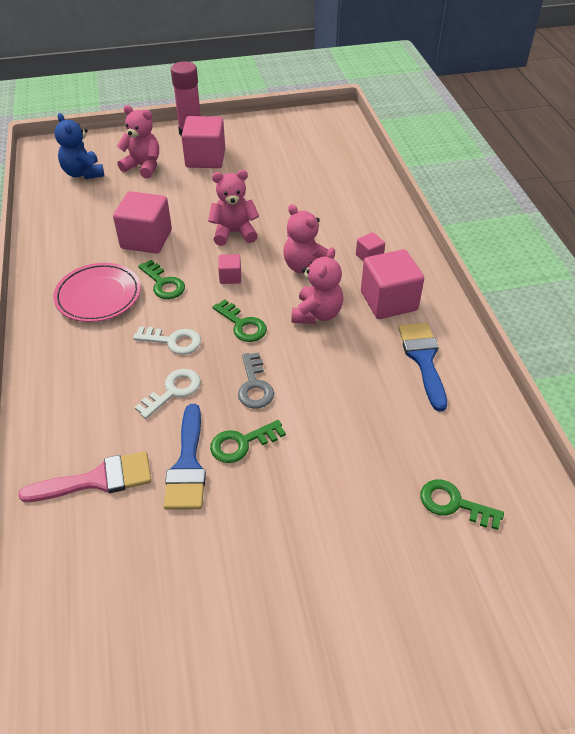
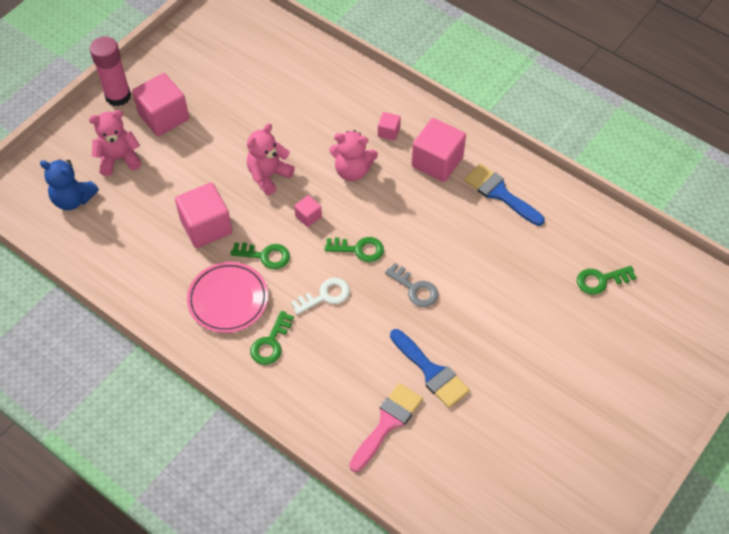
camera: 40 degrees left, 10 degrees up
white key [135,369,201,419] -> none
green key [210,420,286,463] -> green key moved to [250,311,294,365]
pink teddy bear [292,247,343,324] -> none

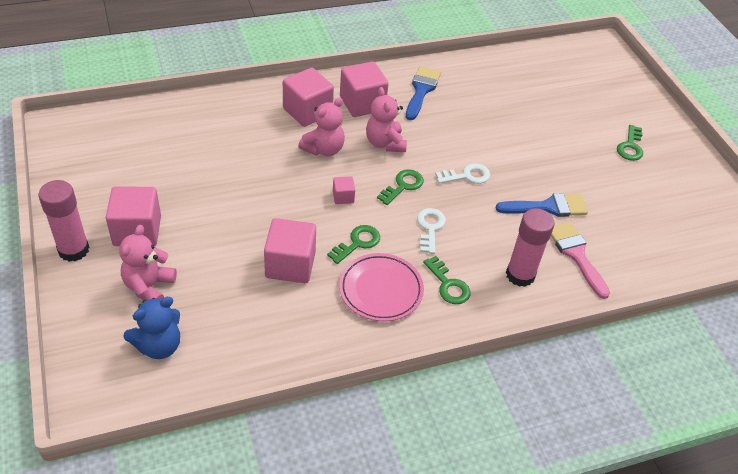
camera: 60 degrees left, 10 degrees down
pink teddy bear [247,124,295,195] -> pink teddy bear moved to [366,87,407,152]
pink cube [378,112,401,141] -> pink cube [283,68,334,127], size x2.07
grey key [385,263,438,307] -> white key [435,163,490,184]
blue brush [464,164,545,226] -> blue brush turned 120 degrees clockwise [406,66,441,120]
green key [577,266,637,295] -> green key moved to [617,125,643,161]
none -> pink glue stick [506,208,555,287]

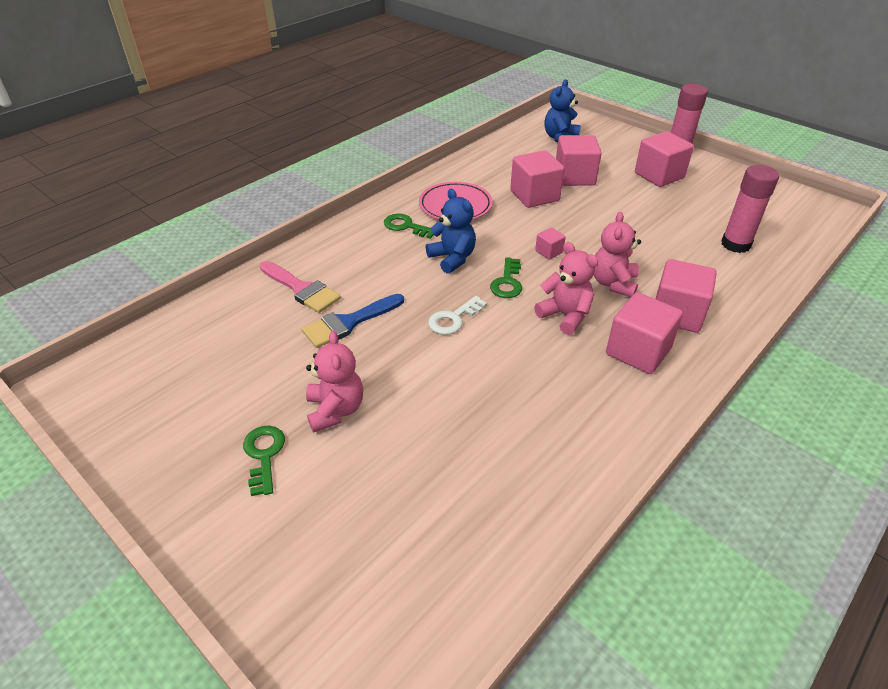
camera: 155 degrees right, 5 degrees down
pink teddy bear [119,225,177,300] -> pink teddy bear moved to [306,331,363,433]
green key [327,225,380,264] -> none
blue brush [406,66,441,120] -> none
white key [417,208,446,254] -> blue teddy bear [426,189,476,274]
pink glue stick [506,208,555,287] -> pink glue stick moved to [721,165,779,253]
none -> pink cube [556,135,602,186]

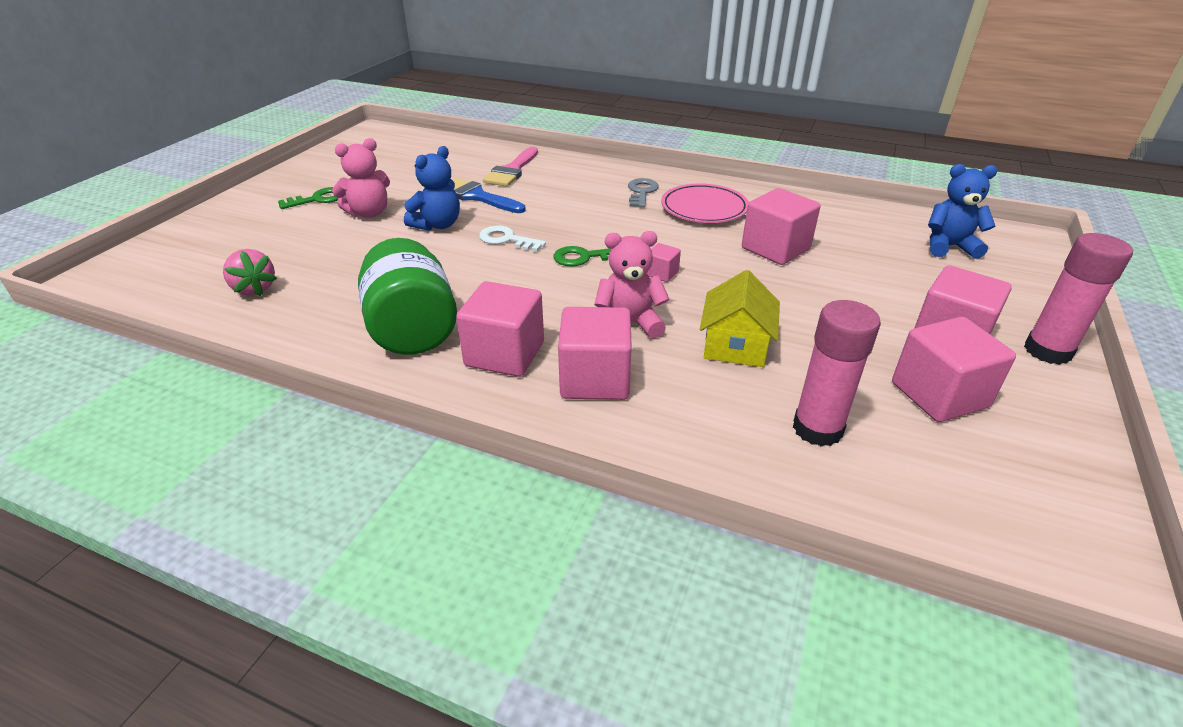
camera: 70 degrees right, 5 degrees down
green key [384,213,434,239] -> grey key [628,178,659,207]
blue teddy bear [426,189,476,274] -> blue teddy bear moved to [404,146,460,231]
pink teddy bear [534,242,598,335] -> none
pink cube [556,135,602,186] -> pink cube moved to [892,317,1016,422]
none -> pink strawberry [223,249,277,297]
none -> green jar [358,238,457,355]
none -> yellow house [700,270,780,367]

